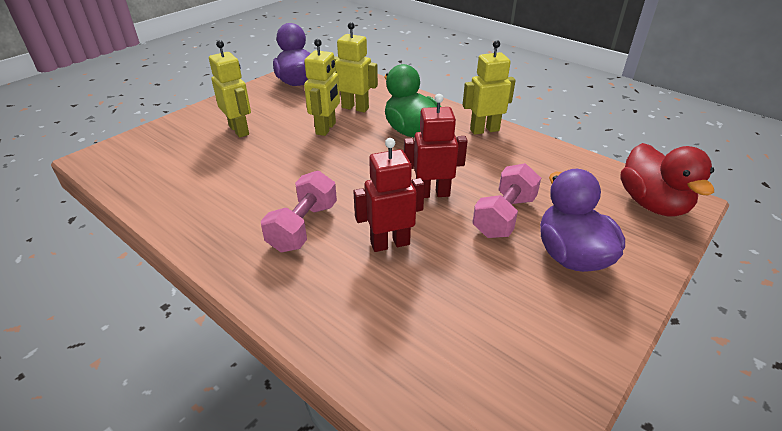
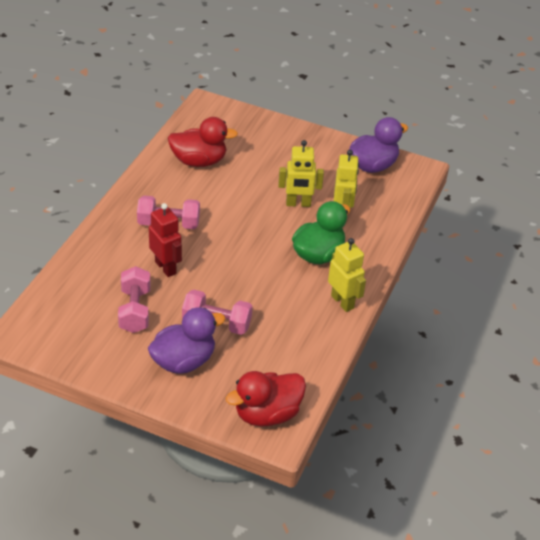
camera: 70 degrees right, 5 degrees up
yellow robot [209,40,251,138] -> none
red robot [404,94,468,198] -> none
none -> pink dumbbell [118,266,150,333]
none -> red duck [168,117,238,167]

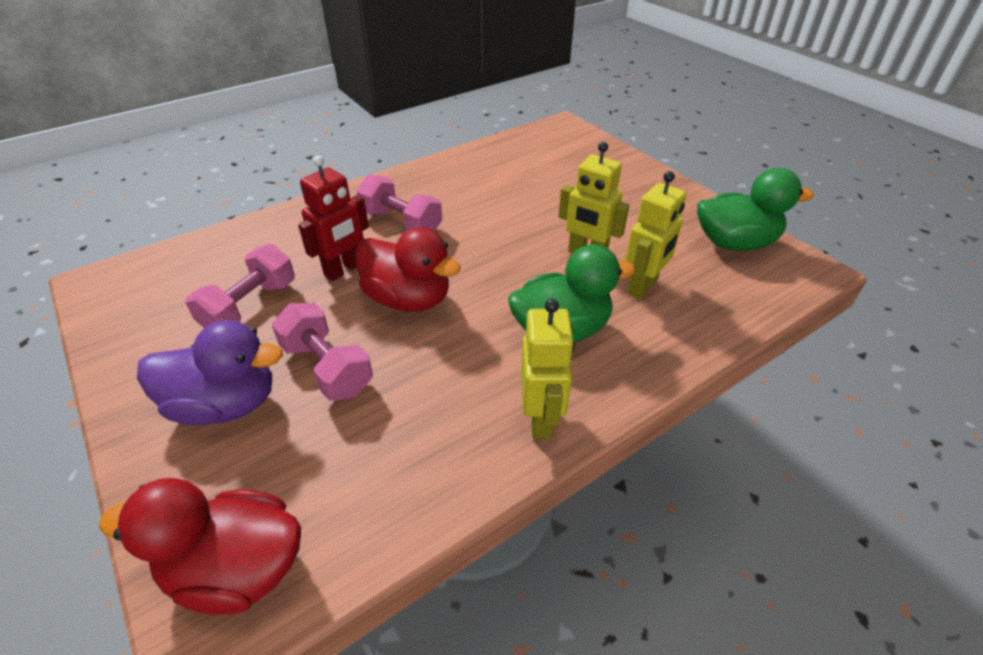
camera: 35 degrees right, 0 degrees up
red robot [149,203,182,277] -> red robot turned 45 degrees clockwise [298,156,369,281]
red duck [168,117,238,167] -> red duck moved to [355,227,461,312]
purple duck [349,117,408,173] -> green duck [697,168,814,251]

